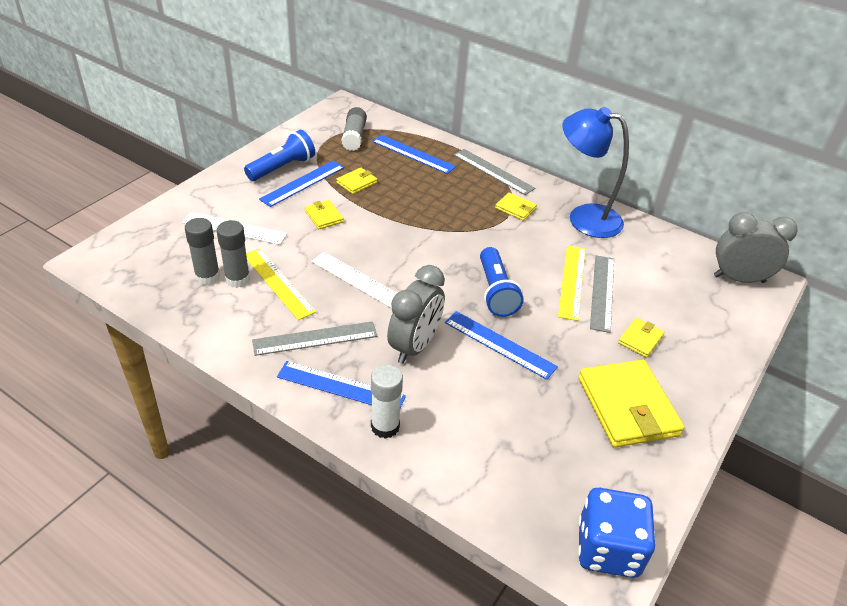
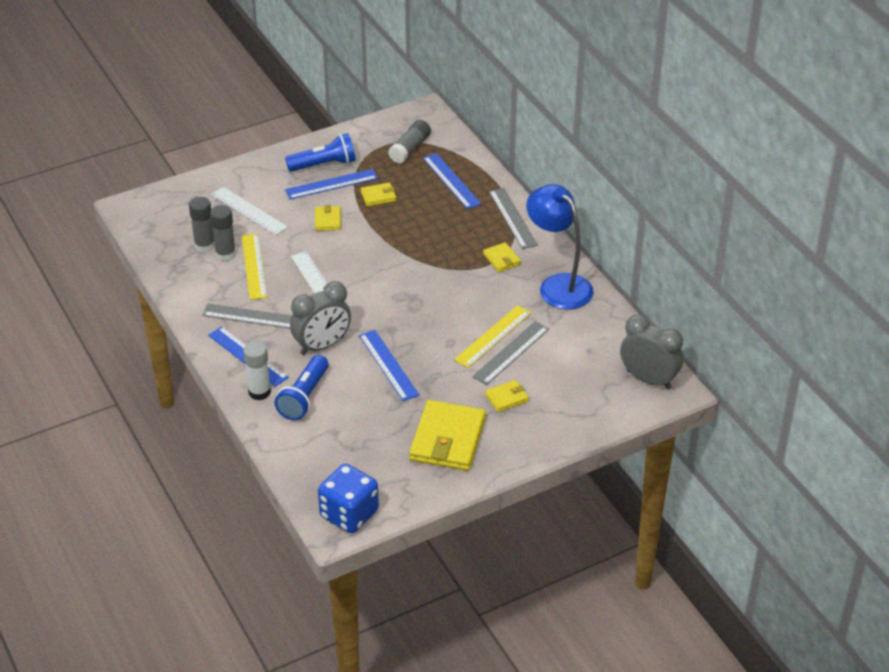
camera: 30 degrees right, 0 degrees up
blue flashlight [480,247,524,317] -> blue flashlight moved to [274,355,329,420]

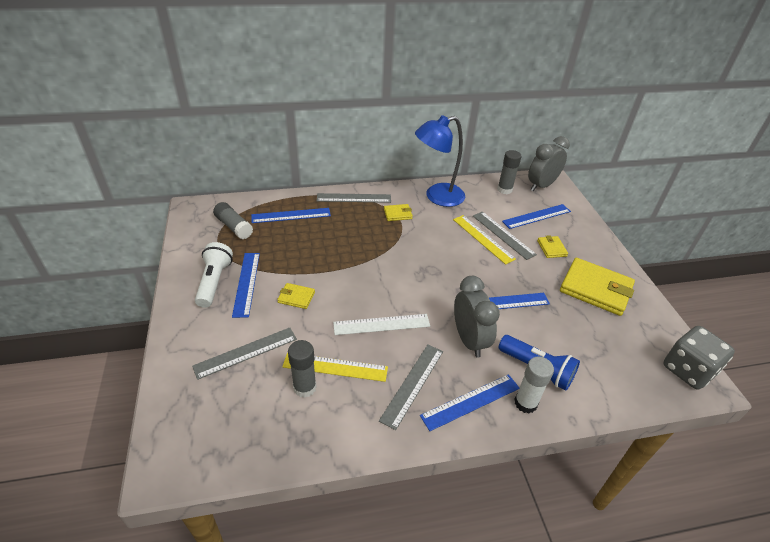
camera: 75 degrees left, 0 degrees up
grey glue stick [189,197,215,253] -> grey glue stick moved to [497,150,522,194]
white ruler [211,187,288,235] -> grey ruler [192,328,297,380]
blue flashlight [285,133,356,172] -> white flashlight [195,242,233,308]
blue dice [318,464,379,533] -> grey dice [664,326,735,390]
yellow wallet [360,183,397,206] -> none
none -> blue ruler [502,204,571,229]

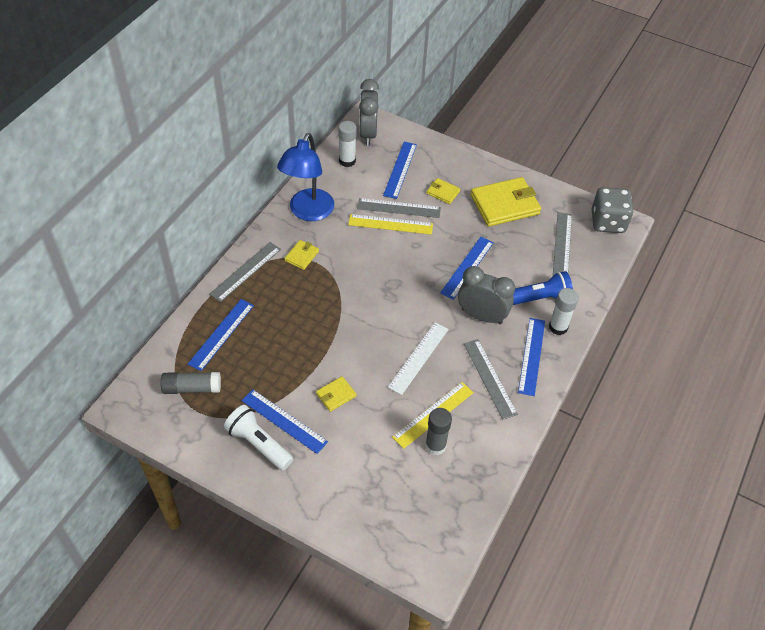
camera: 50 degrees left, 10 degrees up
grey ruler [192,328,297,380] -> grey ruler moved to [553,212,572,275]
grey glue stick [497,150,522,194] -> white glue stick [339,121,357,167]

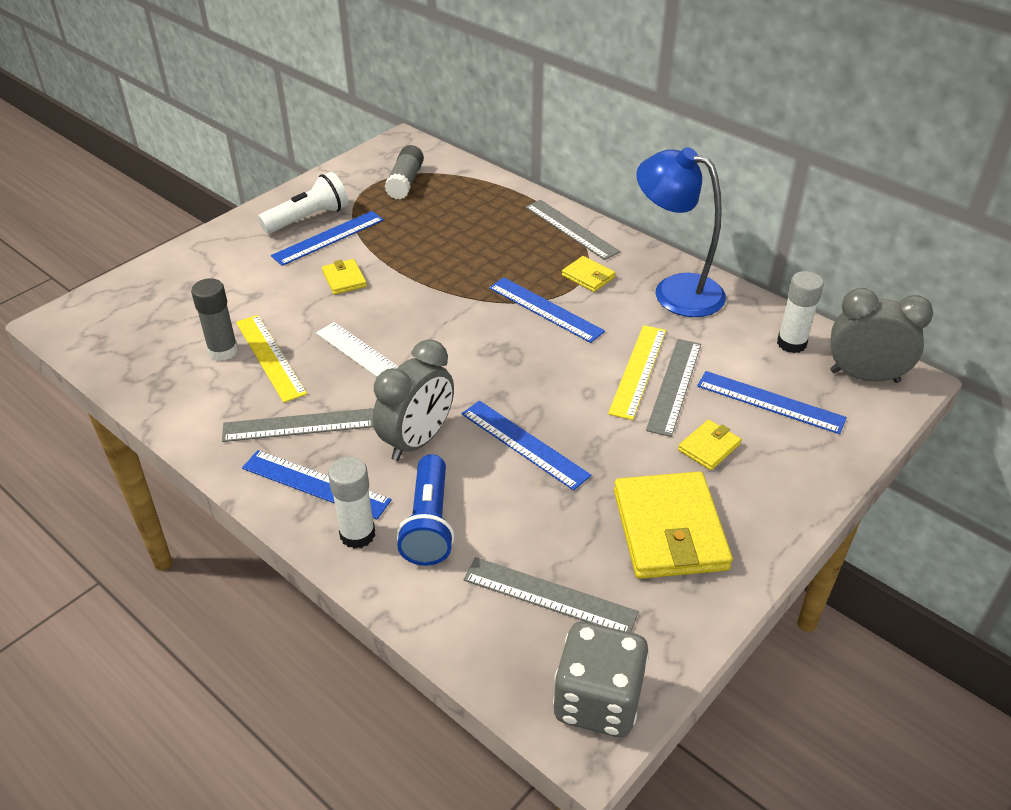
camera: 105 degrees right, 10 degrees down
blue ruler [188,299,254,371] -> blue ruler moved to [489,278,605,343]

